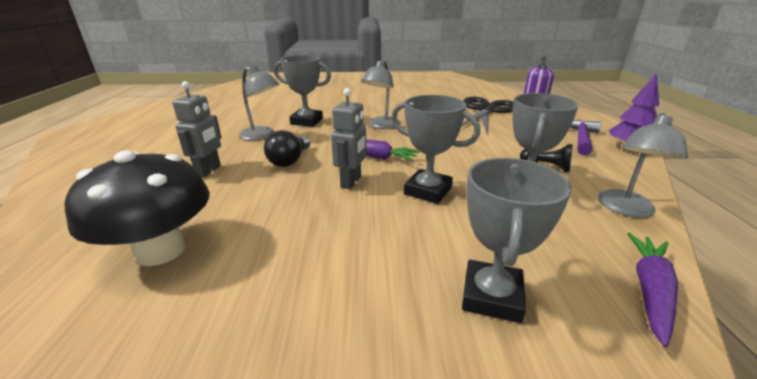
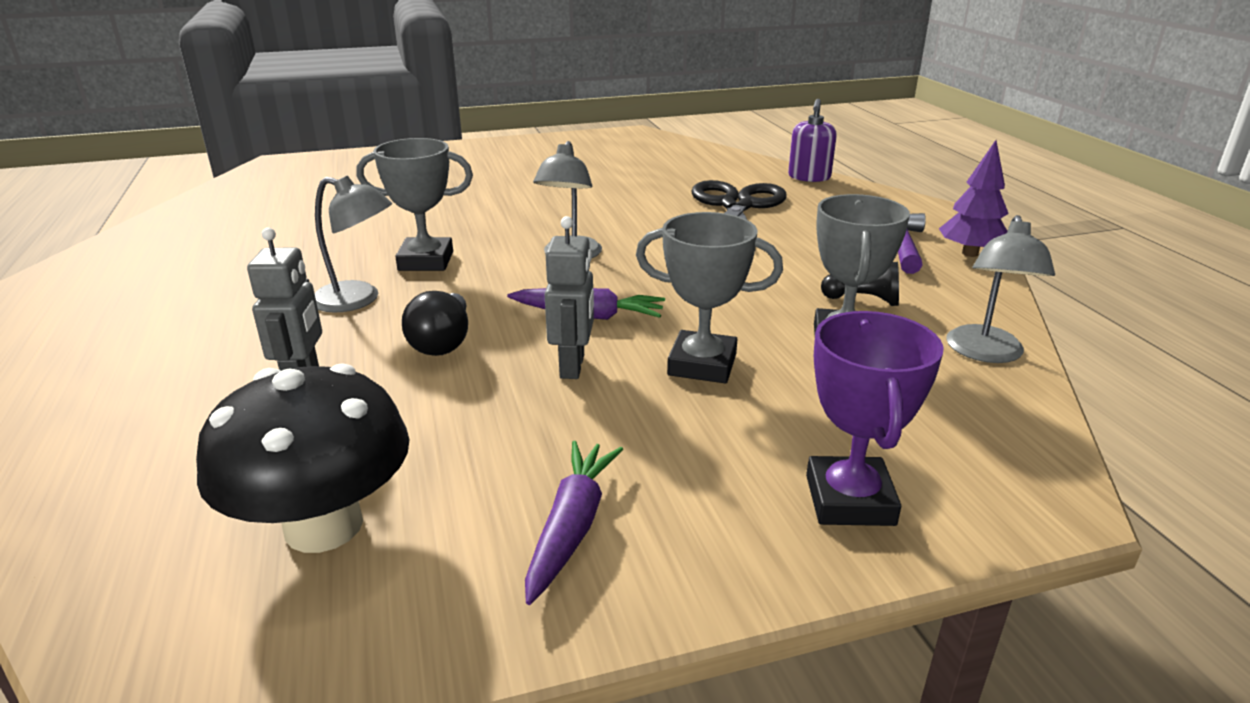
camera: 15 degrees left, 0 degrees up
grey trophy [462,158,572,323] -> purple trophy [806,311,944,526]
purple carrot [627,232,678,347] -> purple carrot moved to [525,441,623,605]

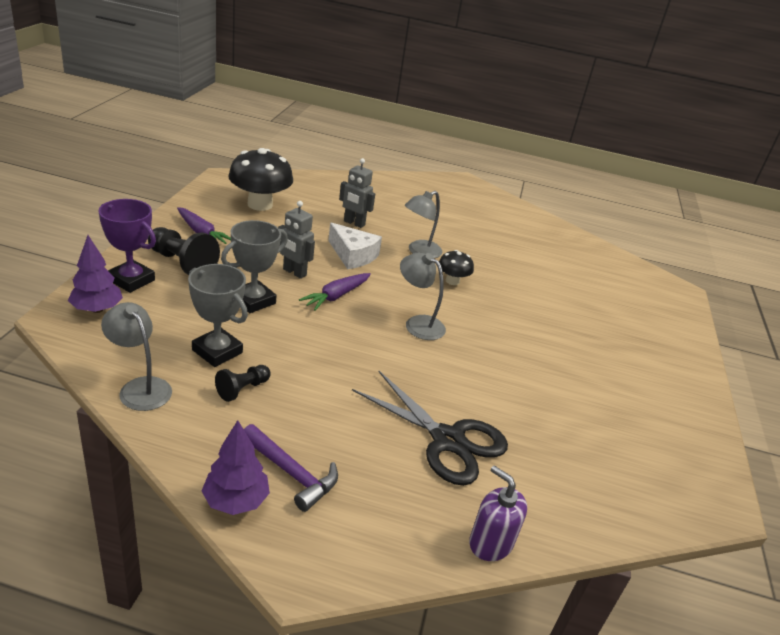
camera: 115 degrees right, 5 degrees up
grey trophy [357,138,473,271] -> black mushroom [439,250,474,285]
black light bulb [402,291,468,356] -> white cheese [328,222,382,269]
none -> purple tree [68,235,123,313]
none -> black pawn [148,227,220,275]

